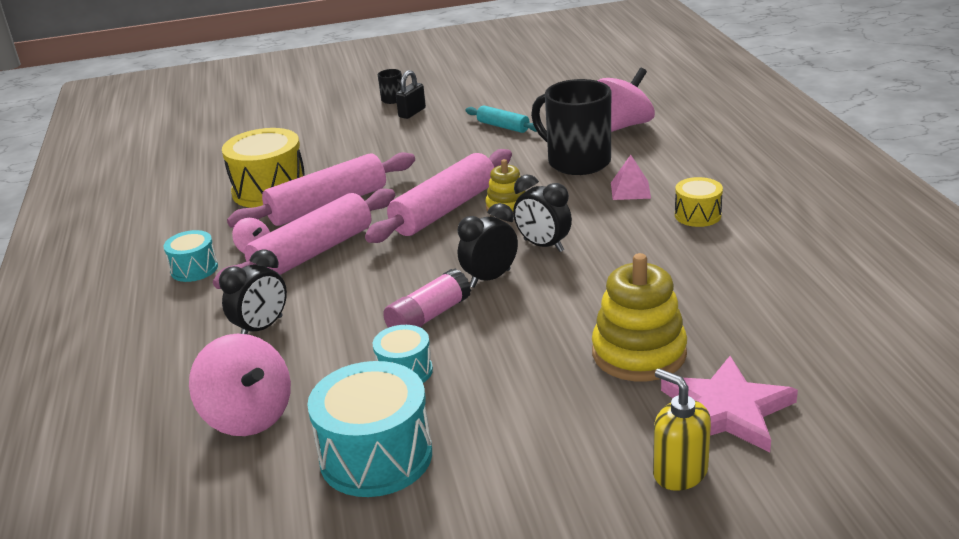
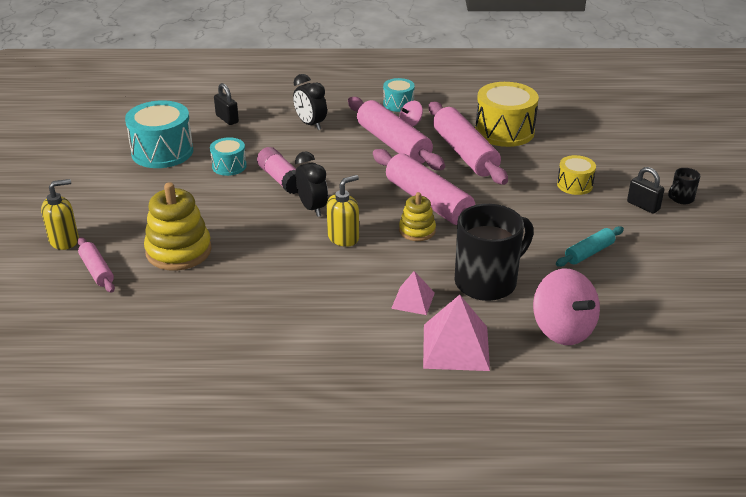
camera: 100 degrees right, 5 degrees up
pink spinning top [189,334,291,436] -> black padlock [214,83,239,125]
black clock [513,175,572,252] -> yellow soap dispenser [327,175,359,247]
pink star [661,356,798,453] -> pink rolling pin [78,237,115,293]
yellow drum [675,177,723,227] -> yellow drum moved to [557,155,596,195]
none -> pink pyramid [423,294,490,371]

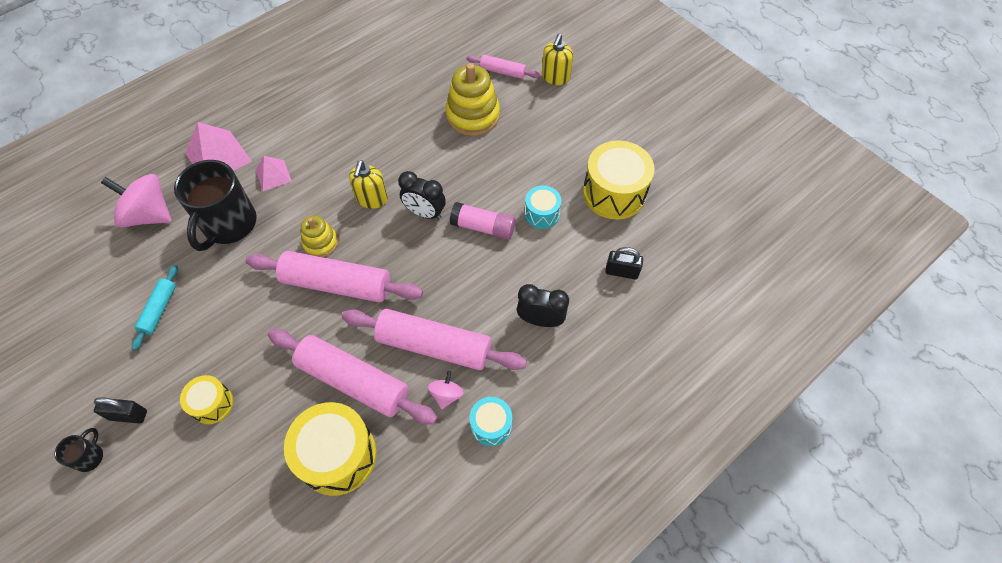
camera: 140 degrees right, 25 degrees up
turquoise drum [125,100,193,168] -> yellow drum [583,140,655,219]

